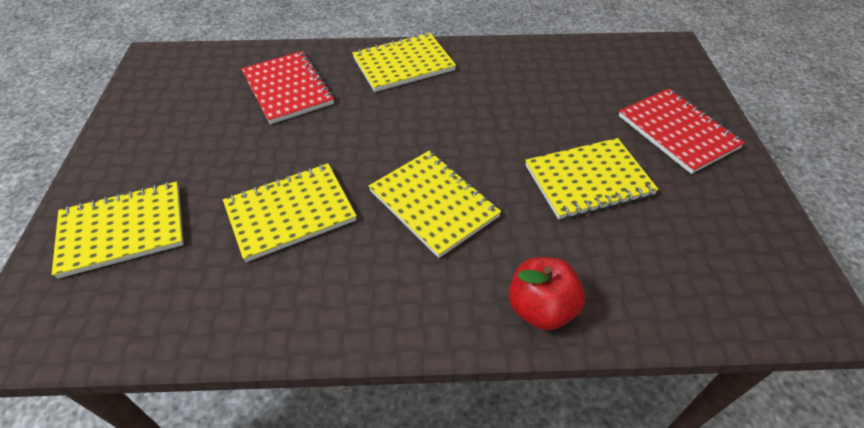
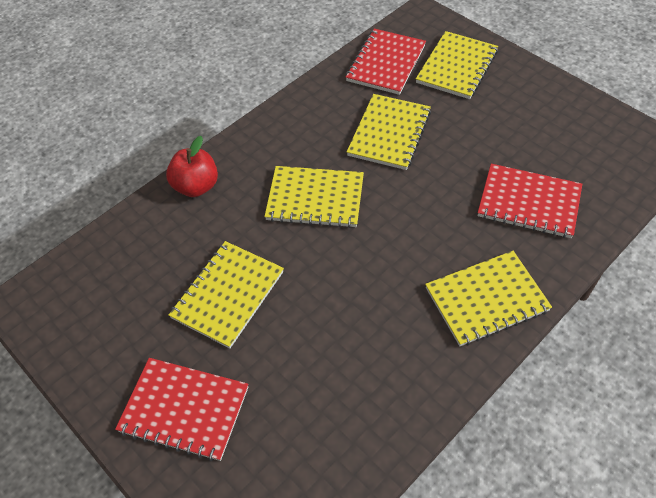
camera: 140 degrees right, 5 degrees up
yellow notebook [352,33,456,92] -> yellow notebook turned 45 degrees clockwise [425,251,552,346]
none -> red notebook [346,29,426,95]

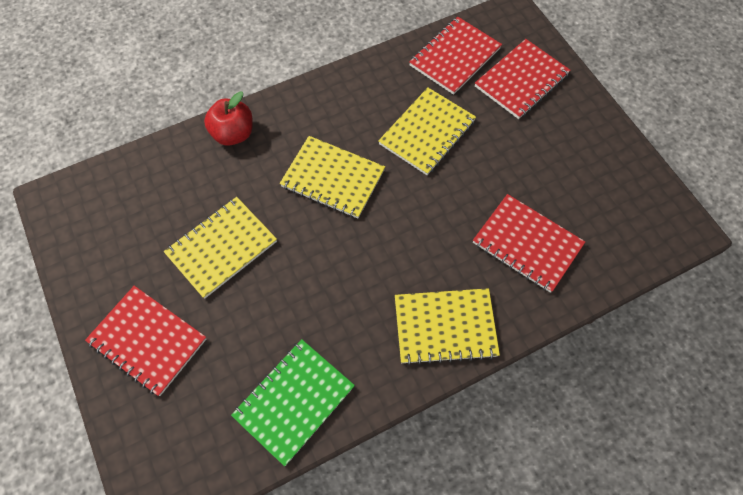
camera: 15 degrees right, 10 degrees up
yellow notebook [416,31,498,99] -> red notebook [475,39,571,119]
none -> green notebook [231,339,355,466]

